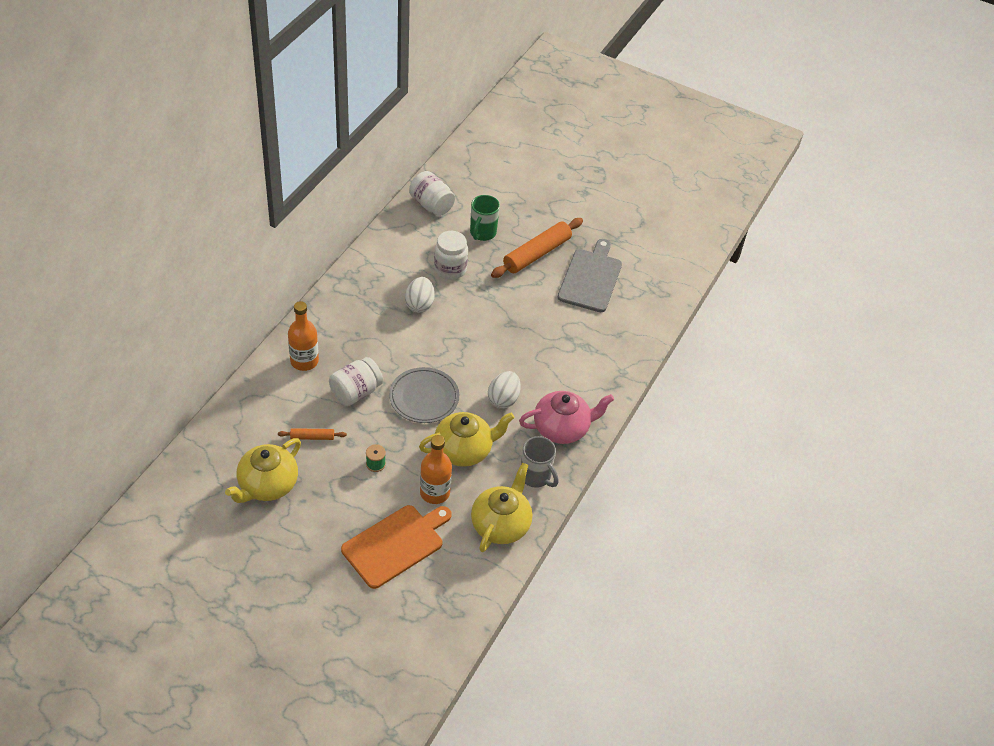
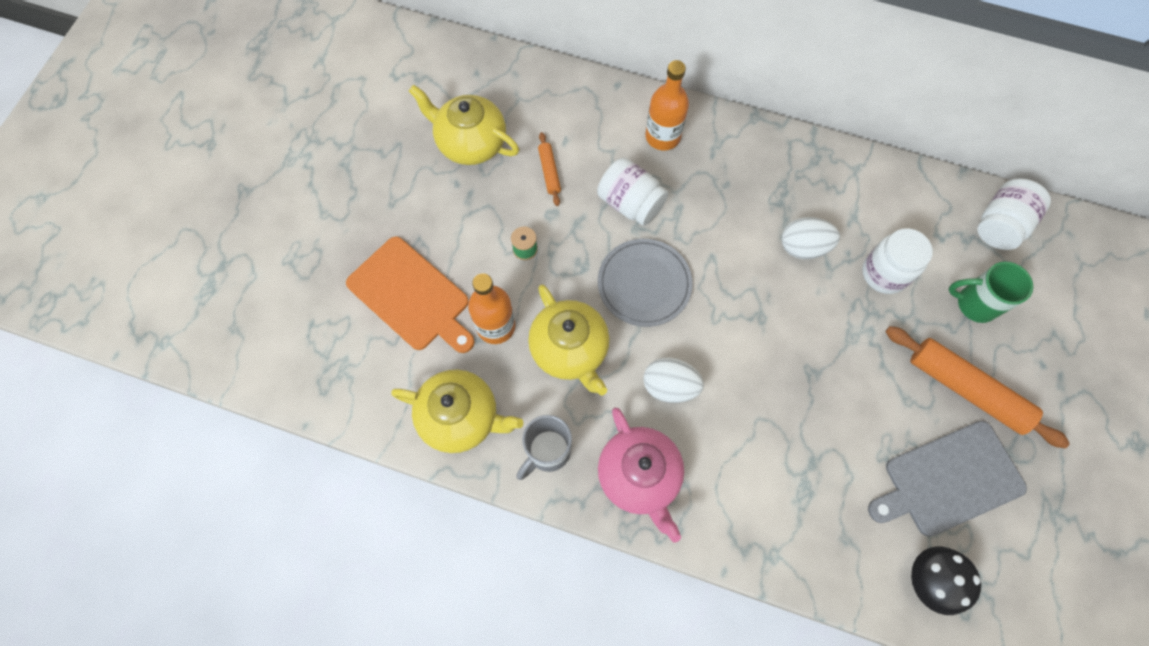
camera: 85 degrees right, 20 degrees up
grey cutting board [557,239,622,312] -> grey cutting board turned 150 degrees clockwise [868,421,1027,536]
none -> black mushroom [911,547,981,615]

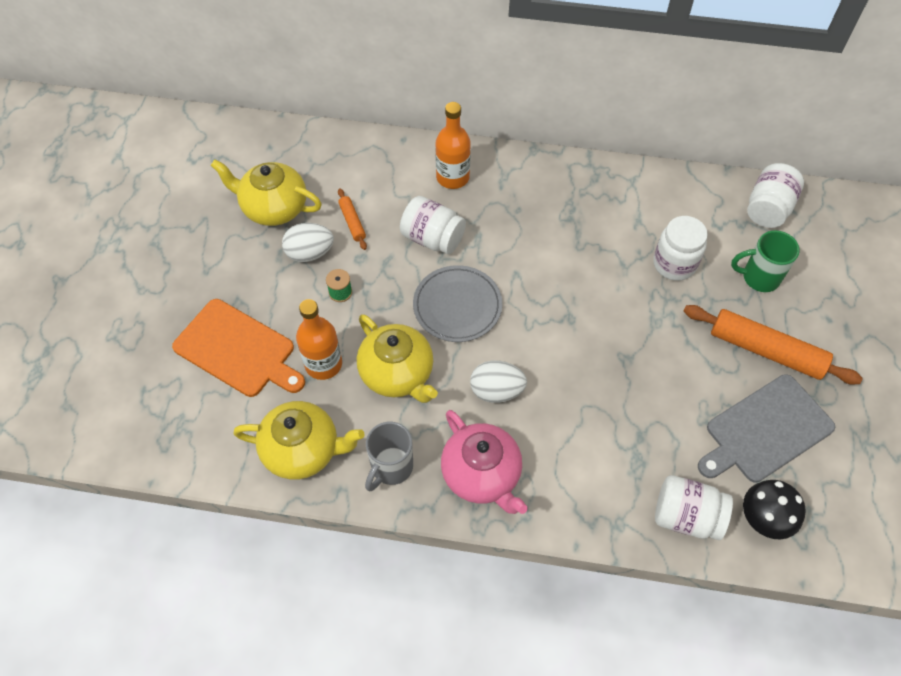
camera: 10 degrees left, 10 degrees down
white egg [782,217,840,259] -> white egg moved to [282,223,334,262]
none -> white jar [655,475,733,540]

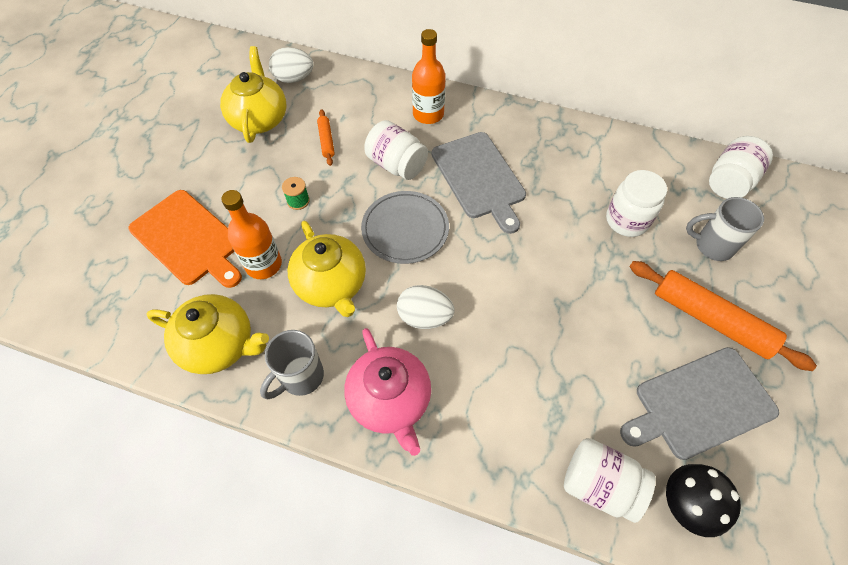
camera: 10 degrees right, 0 degrees up
yellow teapot [211,159,322,226] -> yellow teapot turned 60 degrees clockwise [220,46,286,143]
white egg [282,223,334,262] -> white egg moved to [269,47,314,83]
green mug [731,230,800,292] -> grey mug [686,197,764,261]
none -> grey cutting board [432,132,526,234]

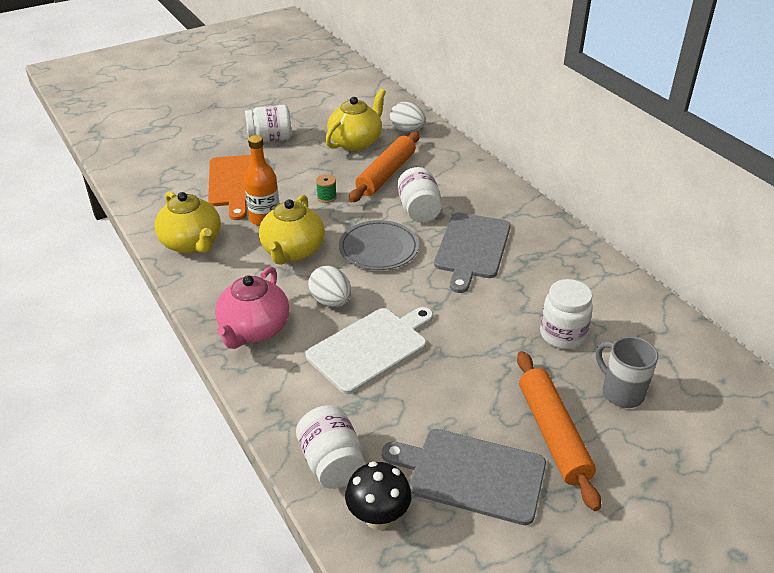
camera: 40 degrees right, 20 degrees down
grey mug [260,330,324,399] -> none
orange rolling pin [317,109,335,166] -> orange rolling pin [349,131,420,202], size x2.08
orange bottle [412,29,446,124] -> none
white jar [709,136,773,199] -> white jar moved to [245,105,292,142]
none -> white cutting board [306,307,433,394]

